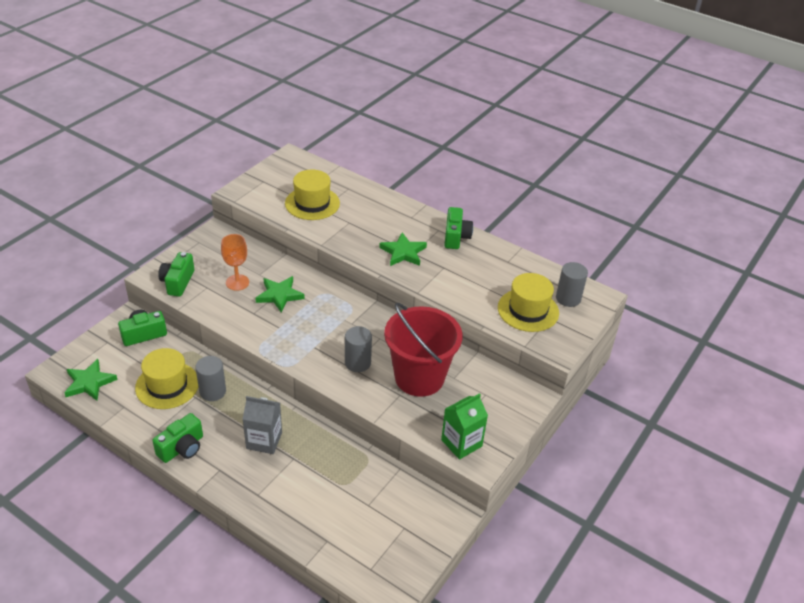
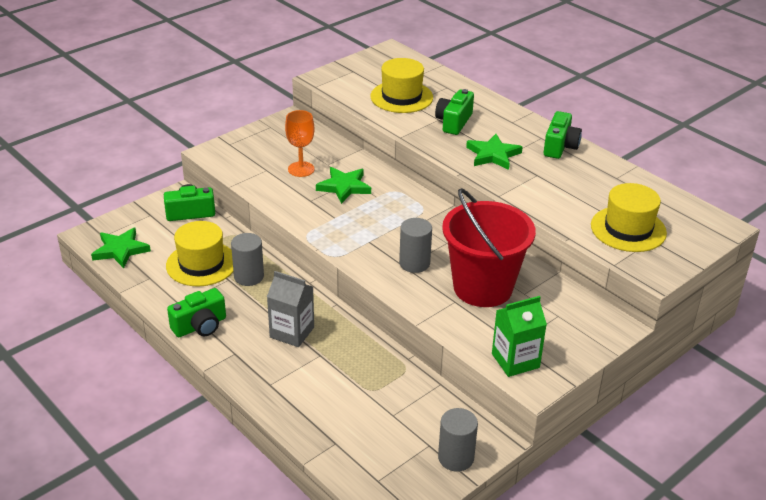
camera: 15 degrees right, 5 degrees down
green camera [158,252,194,297] -> green camera moved to [435,89,474,135]
grey cylinder [556,262,588,307] -> grey cylinder moved to [438,408,478,472]

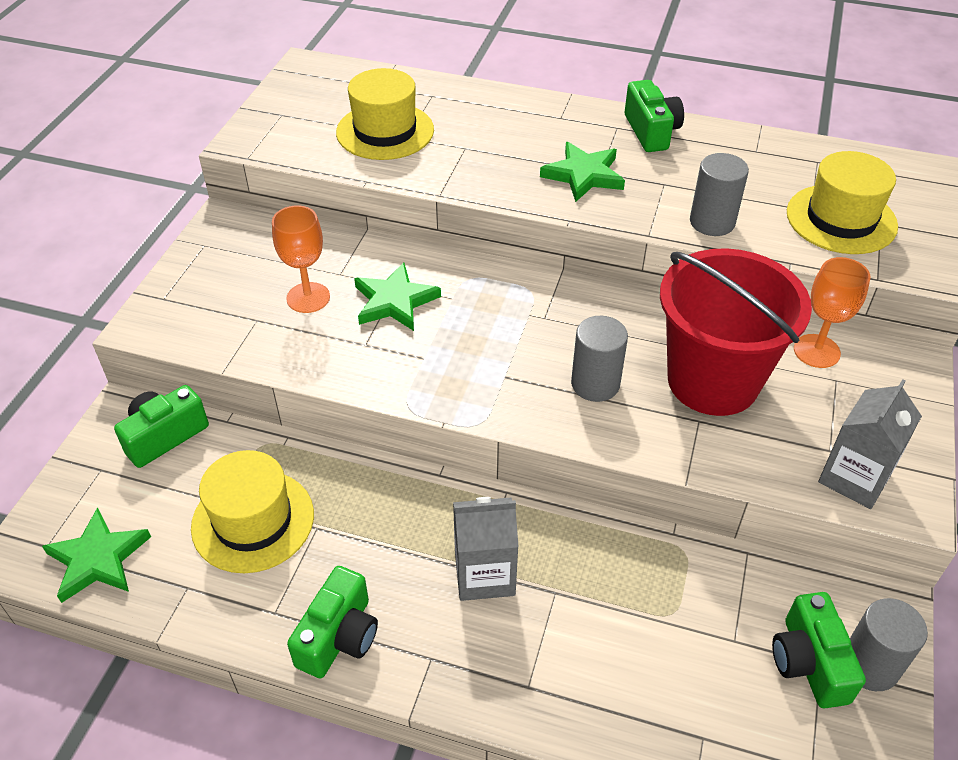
camera: 30 degrees left, 10 degrees up
grey cylinder [231,233,264,286] -> grey cylinder moved to [690,153,749,236]
green camera [435,89,474,135] -> green camera moved to [772,592,866,708]
green carton [492,296,547,377] -> grey carton [818,379,922,509]
none -> orange goblet [794,257,871,368]

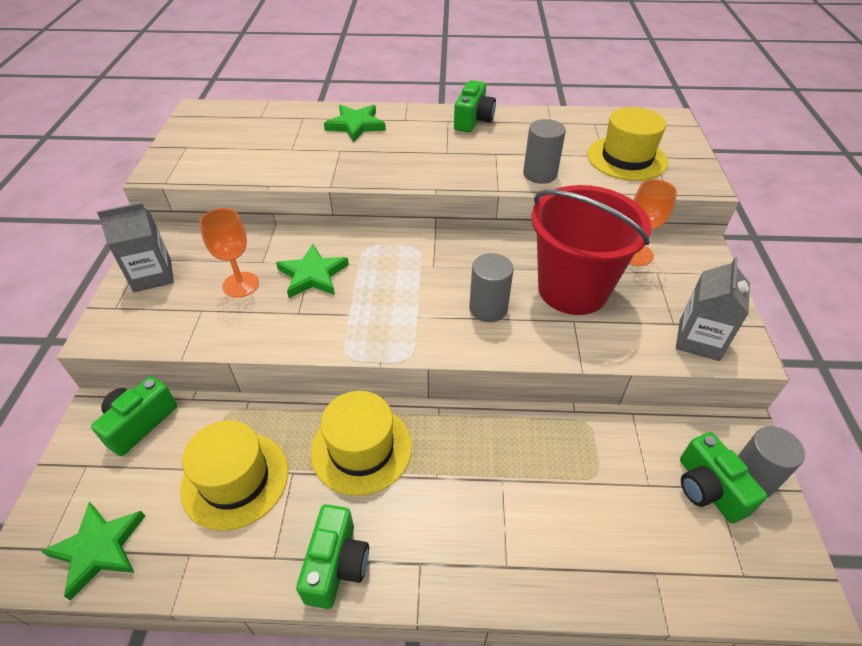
camera: 15 degrees left, 0 degrees up
yellow hat [336,68,434,160] -> yellow hat moved to [311,391,412,496]
grey carton [453,497,518,601] -> grey carton moved to [97,202,174,292]
green star [540,142,625,202] -> green star moved to [324,105,386,142]
green camera [625,80,684,152] -> green camera turned 45 degrees clockwise [454,80,496,133]

